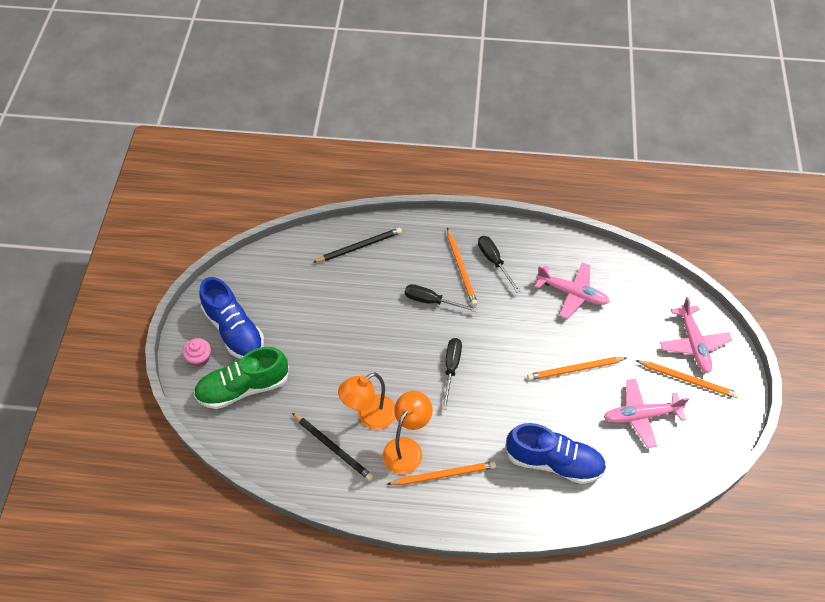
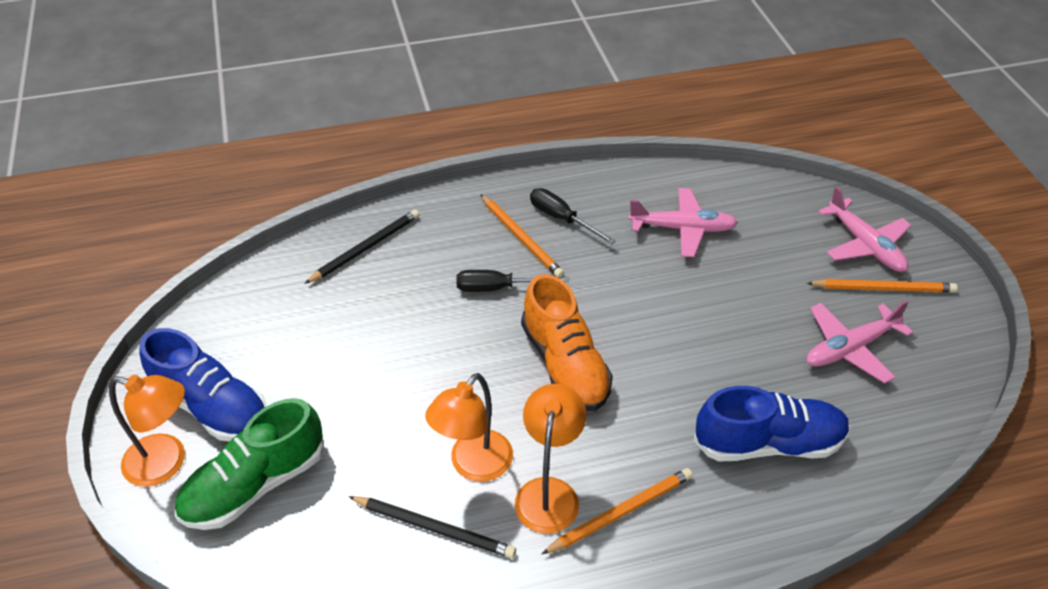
camera: 20 degrees left, 10 degrees down
pink cupcake [182,338,211,367] -> orange lamp [109,375,185,487]
black screwdriver [442,338,462,410] -> orange shoe [521,274,613,411]
orange pencil [527,357,626,380] -> none

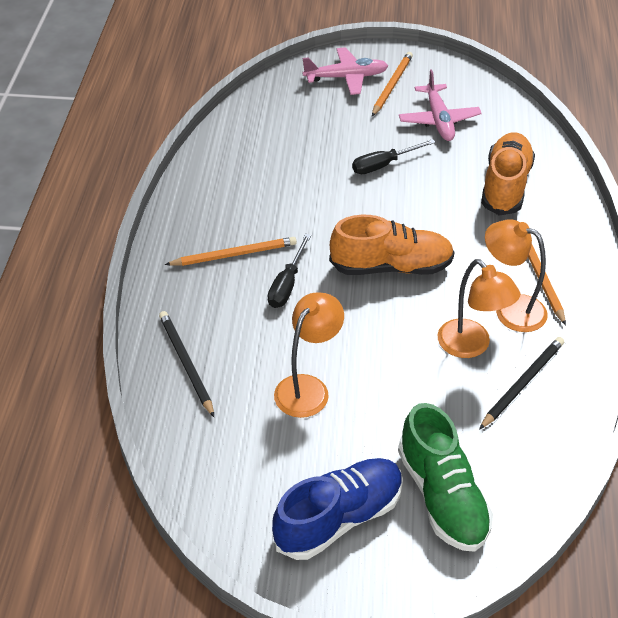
camera: 70 degrees left, 0 degrees up
orange lamp [109,375,185,487] -> orange lamp moved to [274,292,344,418]
black screwdriver [530,188,616,244] -> black screwdriver moved to [352,139,436,174]
pink plane [628,188,738,257] -> none
blue shoe [693,386,850,461] -> orange shoe [481,132,535,216]

